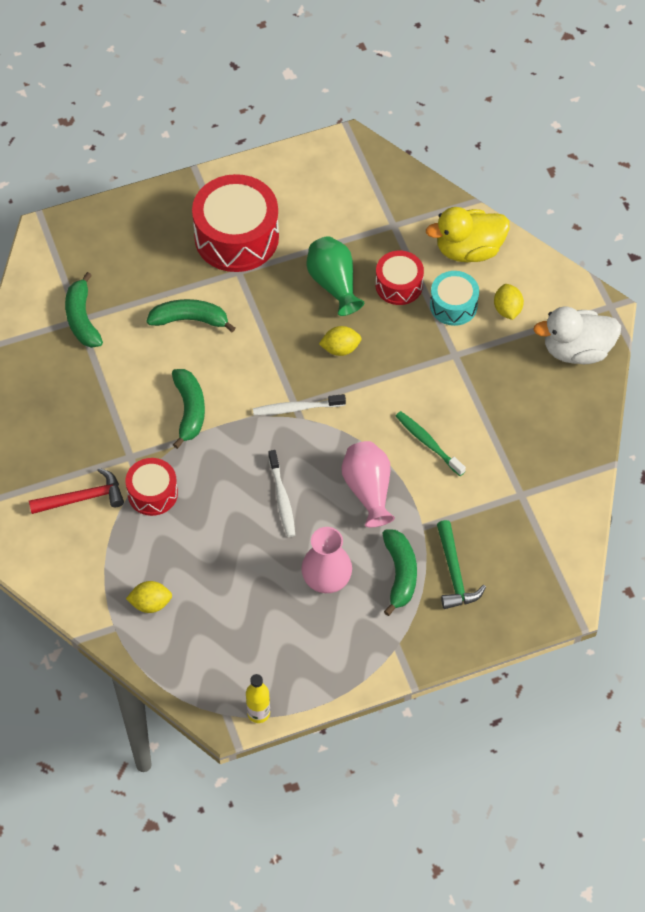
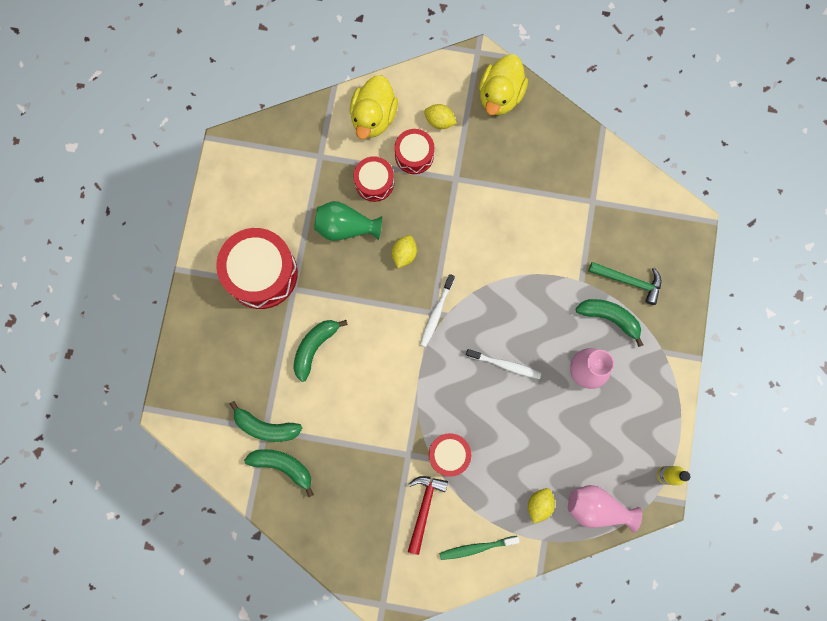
camera: 60 degrees left, 20 degrees up
green banana [172,369,205,449] -> green banana moved to [244,449,314,497]
pink vase [341,441,395,527] -> pink vase moved to [568,485,642,533]
green toothbrush [396,411,466,476] -> green toothbrush moved to [439,536,520,560]
turquoise drum [430,271,479,326] -> red drum [394,129,434,174]
white duck [533,306,621,364] -> yellow duck [479,54,528,115]

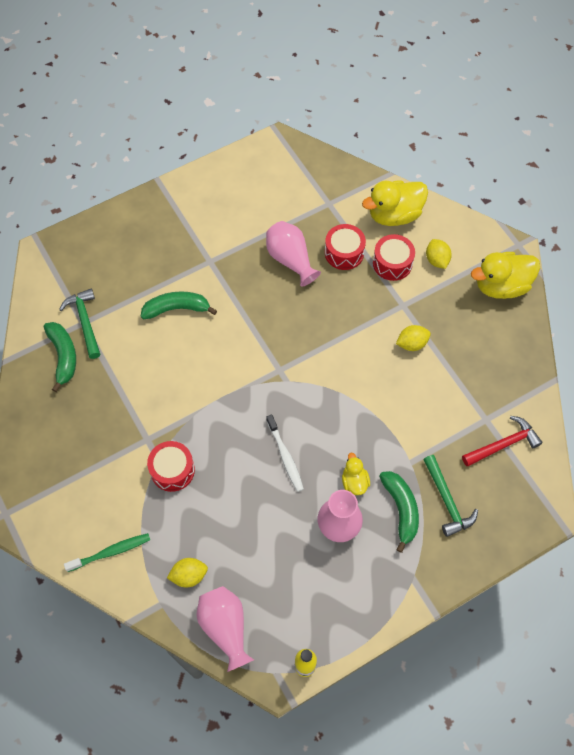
camera: 50 degrees right, 15 degrees down
red drum [216,228,298,309] -> none
green banana [230,401,302,442] -> green hammer [59,288,100,359]
green vase [314,201,382,241] -> pink vase [266,221,321,287]
yellow lemon [392,235,417,268] -> yellow lemon moved to [396,325,431,351]
red hammer [408,476,448,555] -> red hammer moved to [462,416,543,466]
white toothbrush [420,274,455,347] -> none
green toothbrush [439,536,520,560] -> green toothbrush turned 120 degrees clockwise [64,533,150,572]
none -> yellow duck [342,453,370,495]

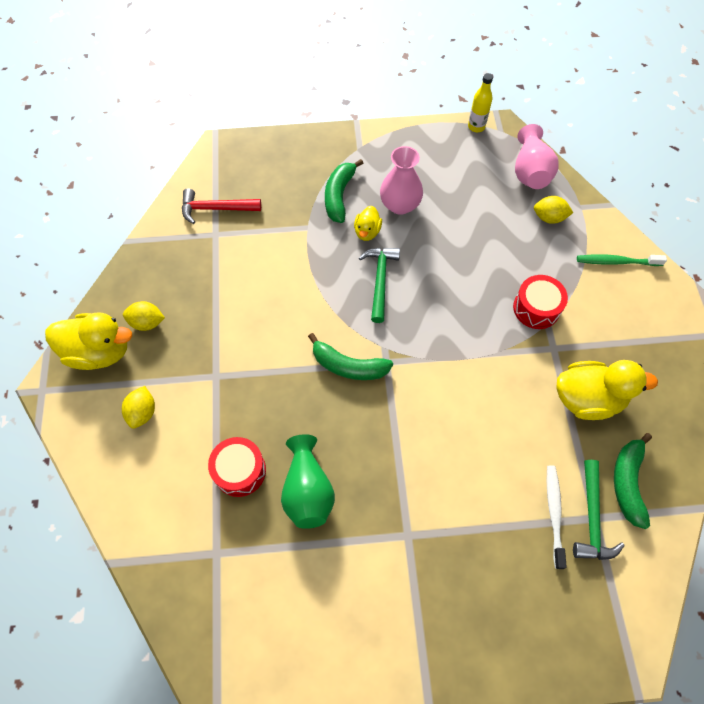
camera: 155 degrees left, 0 degrees up
green banana [141,291,217,319] -> green banana moved to [308,333,393,380]
pink vase [266,221,321,287] -> green vase [281,434,335,529]
white toothbrush [266,415,304,492] -> white toothbrush moved to [547,465,567,569]
yellow duck [362,180,428,226] -> yellow duck moved to [556,360,658,420]
red drum [373,234,415,281] -> none
yellow lemon [396,325,431,351] -> yellow lemon moved to [123,301,165,331]
green hammer [423,455,478,537] -> green hammer moved to [359,248,400,323]

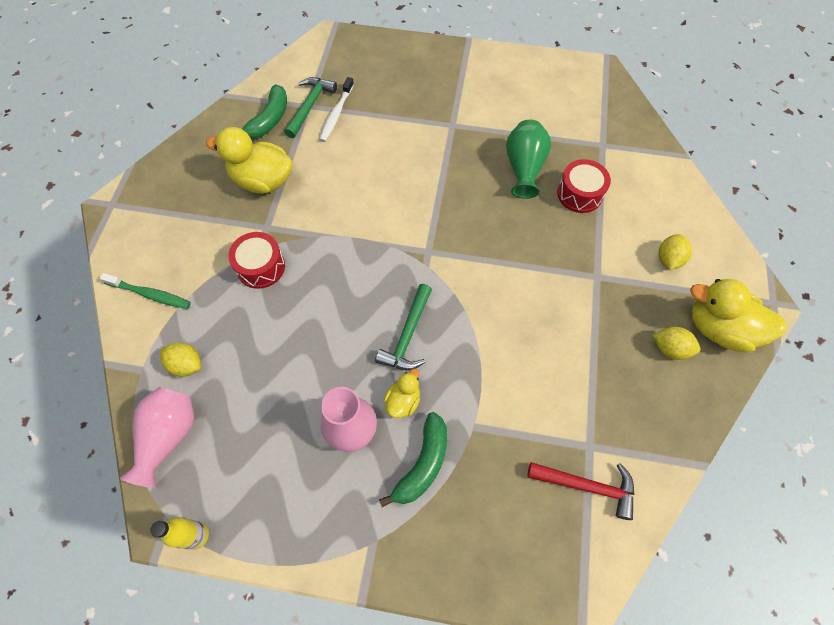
camera: 165 degrees left, 0 degrees up
green banana [308,333,393,380] -> none

